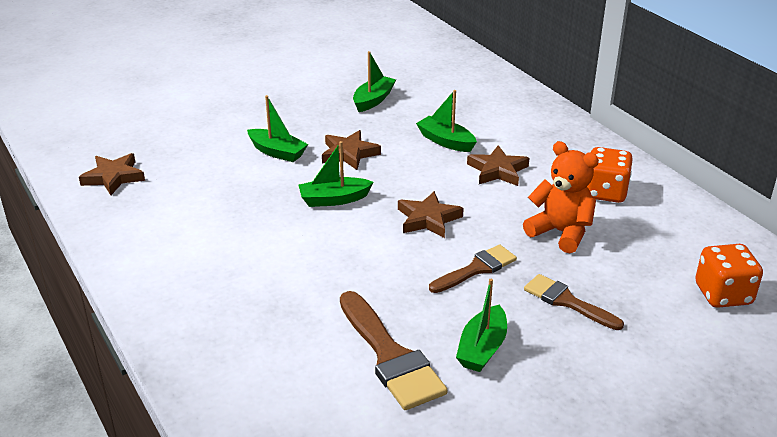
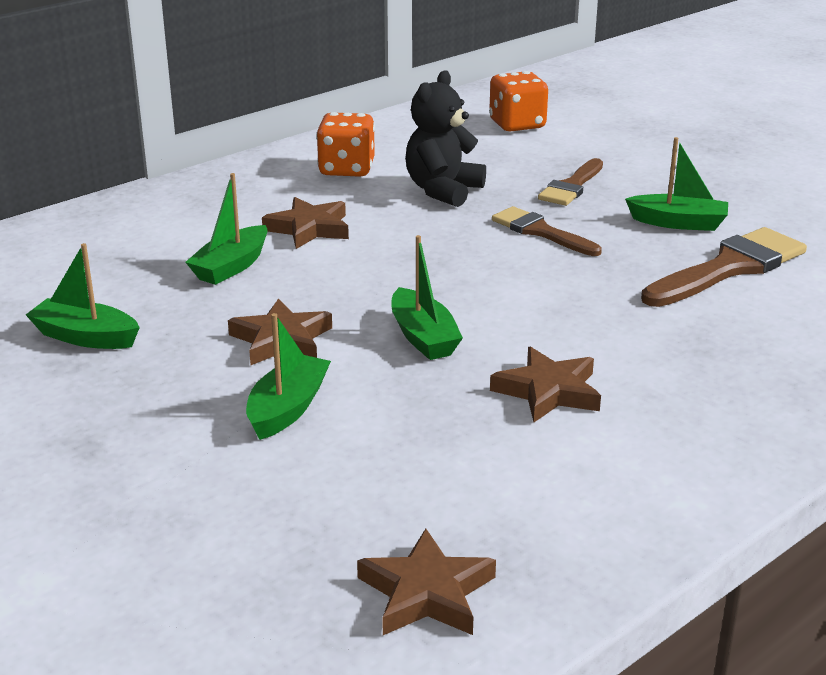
camera: 100 degrees left, 5 degrees down
brown star [398,191,464,238] -> brown star moved to [490,347,601,422]
orange teddy bear [523,141,599,253] -> black teddy bear [405,70,486,207]

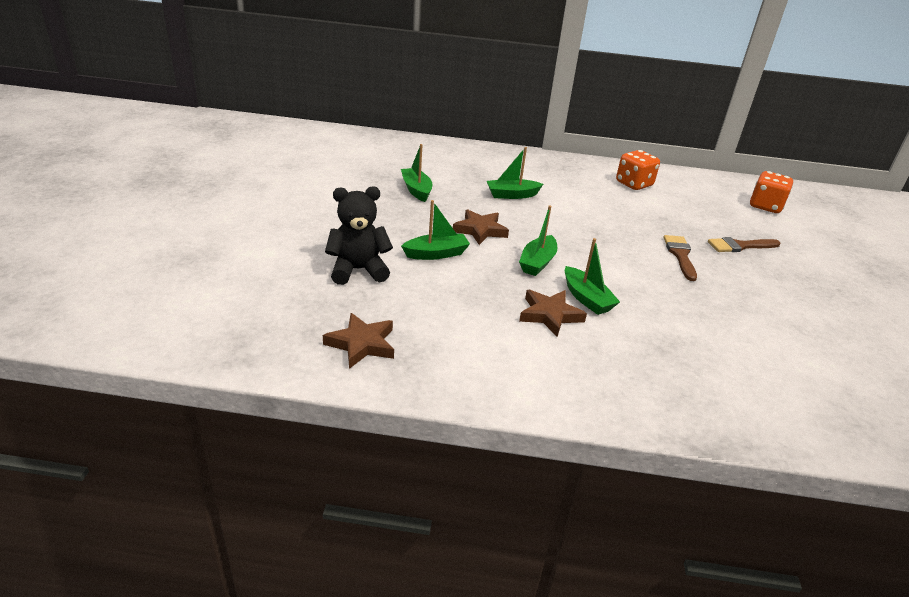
camera: 45 degrees right, 5 degrees up
brown star [262,197,349,249] -> none
black teddy bear [405,70,486,207] -> black teddy bear moved to [325,186,393,285]
green boat [625,137,728,231] -> green boat moved to [565,238,620,315]
brown brush [641,227,807,307] -> none

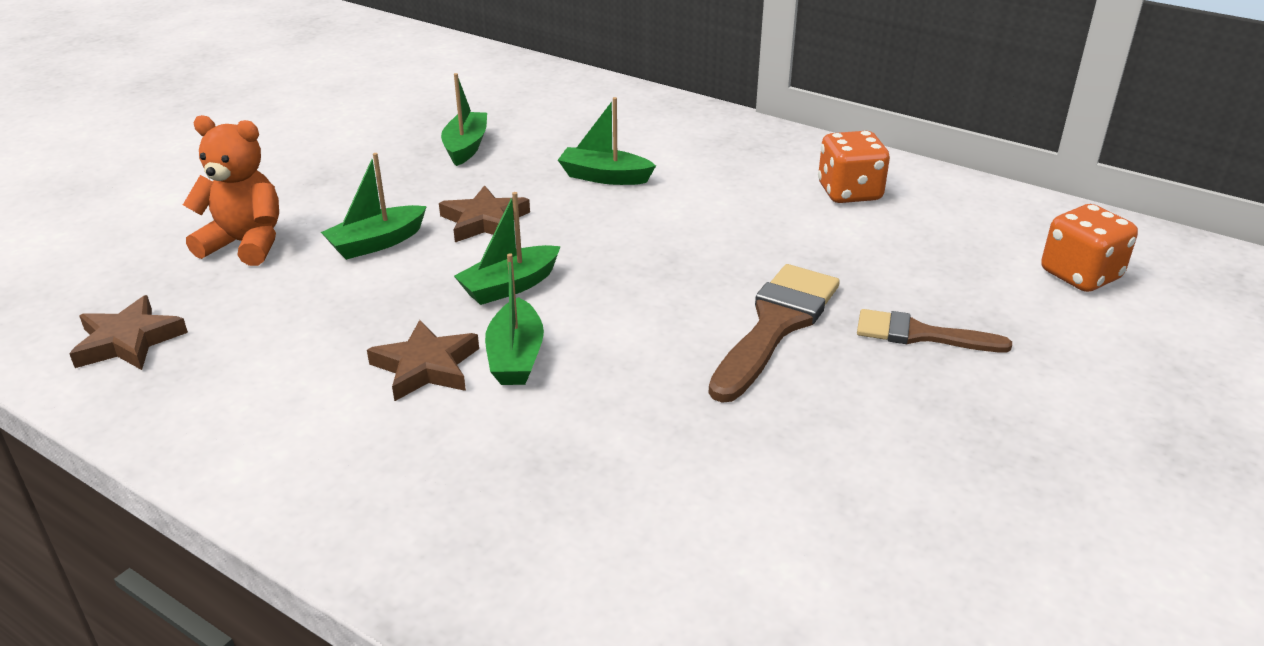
camera: 30 degrees right, 0 degrees up
black teddy bear [325,186,393,285] -> orange teddy bear [183,115,279,266]
green boat [401,200,470,260] -> green boat turned 135 degrees clockwise [321,153,427,260]
brown brush [664,235,697,281] -> brown brush [709,264,840,403], size x1.57

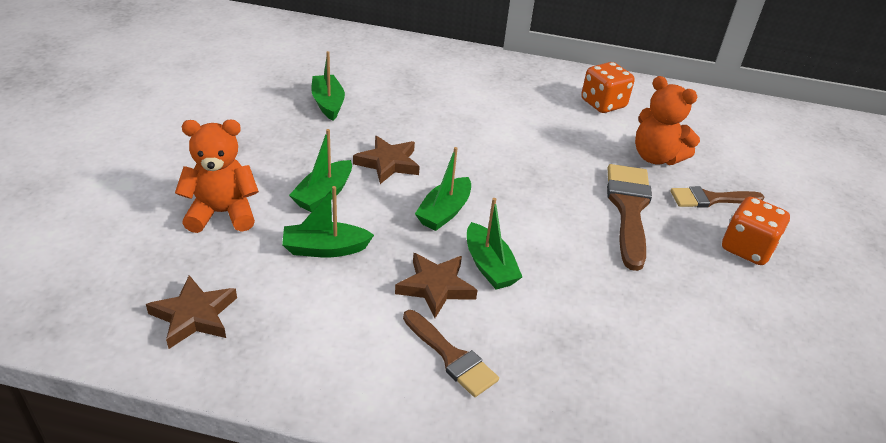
camera: 25 degrees left, 5 degrees up
green boat [558,97,656,185] -> green boat moved to [282,186,374,257]
orange dice [1041,204,1138,292] -> orange dice moved to [722,197,790,265]
none -> brown brush [403,310,499,397]
none -> orange teddy bear [635,76,700,165]

